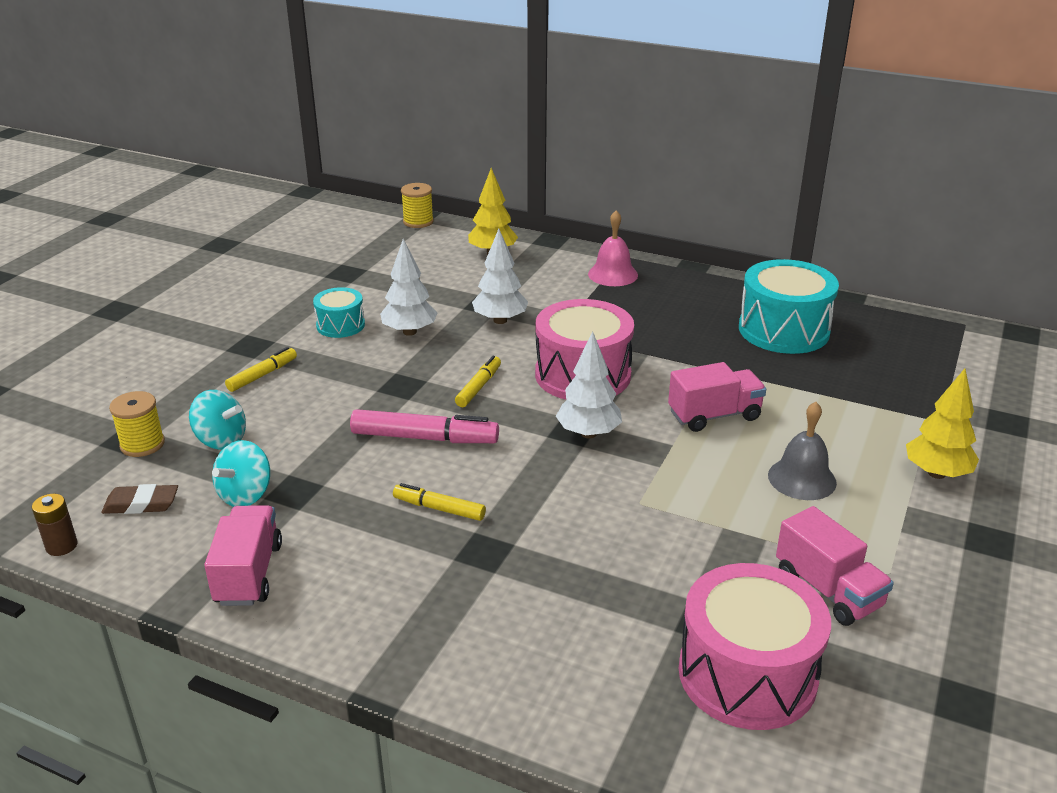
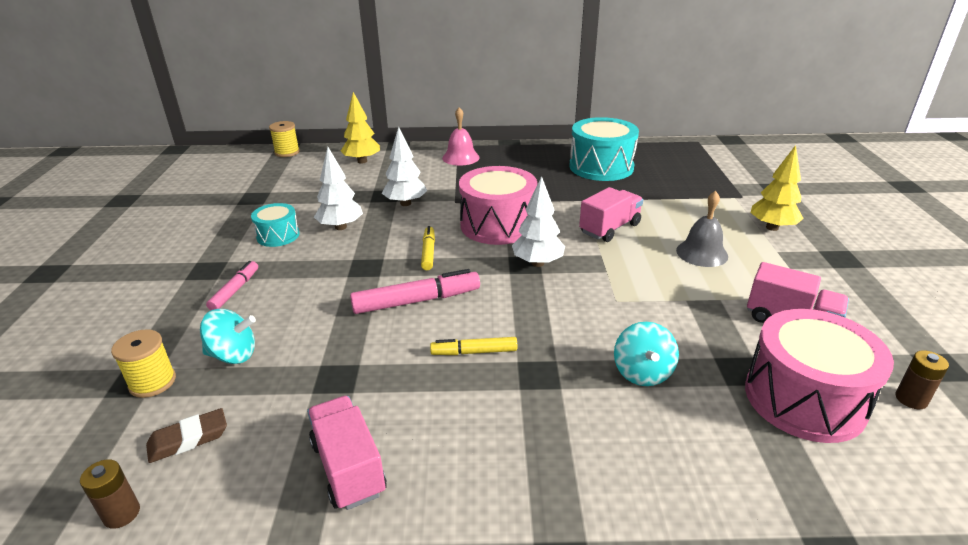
camera: 25 degrees left, 0 degrees up
turquoise spinning top [212,440,270,507] -> turquoise spinning top moved to [614,322,679,386]
yellow marker [225,347,297,392] -> pink marker [206,261,258,310]
none -> brown battery [896,350,949,409]

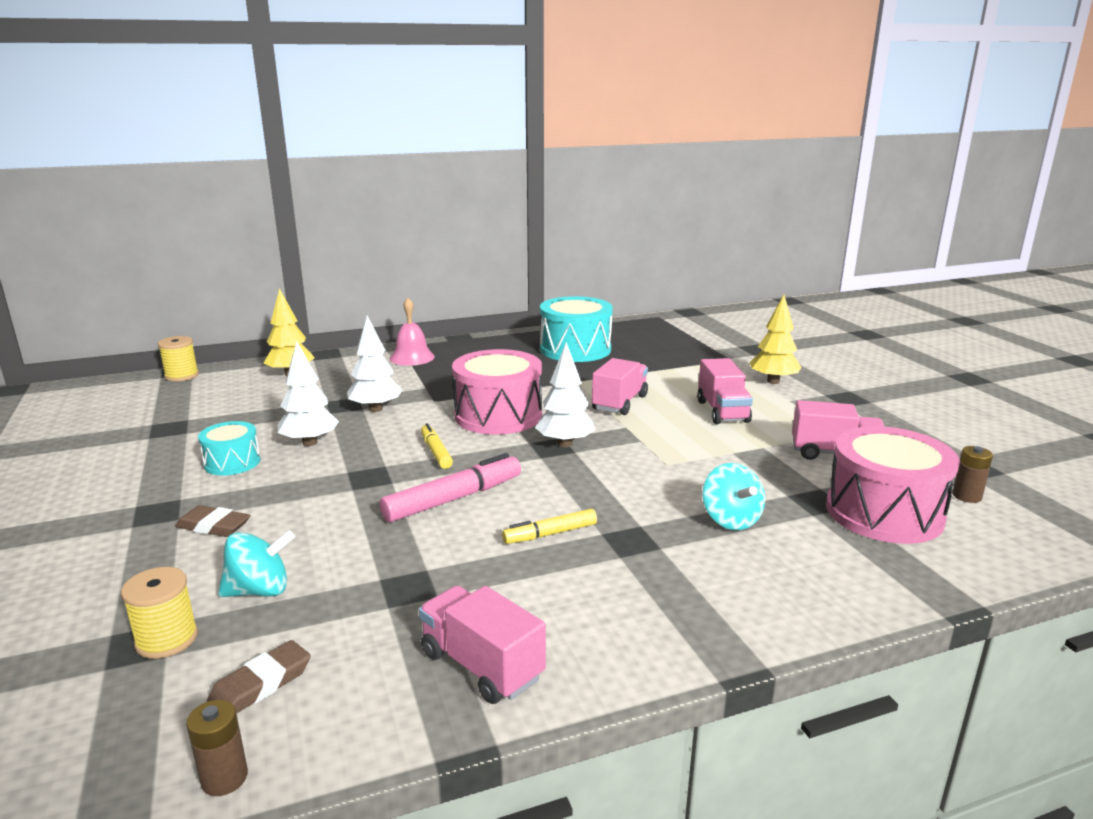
camera: 20 degrees left, 10 degrees down
pink marker [206,261,258,310] -> brown eraser [175,505,251,537]
grey bell [676,191,728,267] -> pink truck [697,358,753,424]

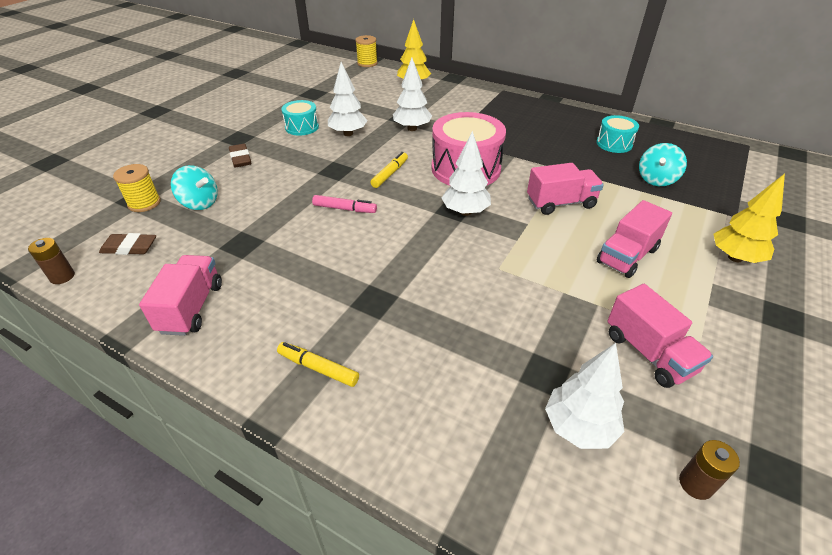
camera: 50 degrees right, 20 degrees up
pink marker [379,453,521,523] -> pink marker [312,195,377,213], size x0.60
pink bell [390,298,435,366] -> none
yellow marker [502,509,597,544] -> yellow marker moved to [277,342,359,387]
turquoise drum [540,296,613,362] -> turquoise drum [596,115,639,153], size x0.54
turquoise spinning top [702,463,765,530] -> turquoise spinning top moved to [639,143,687,186]
pink drum [826,426,960,544] -> white tree [545,343,624,449]

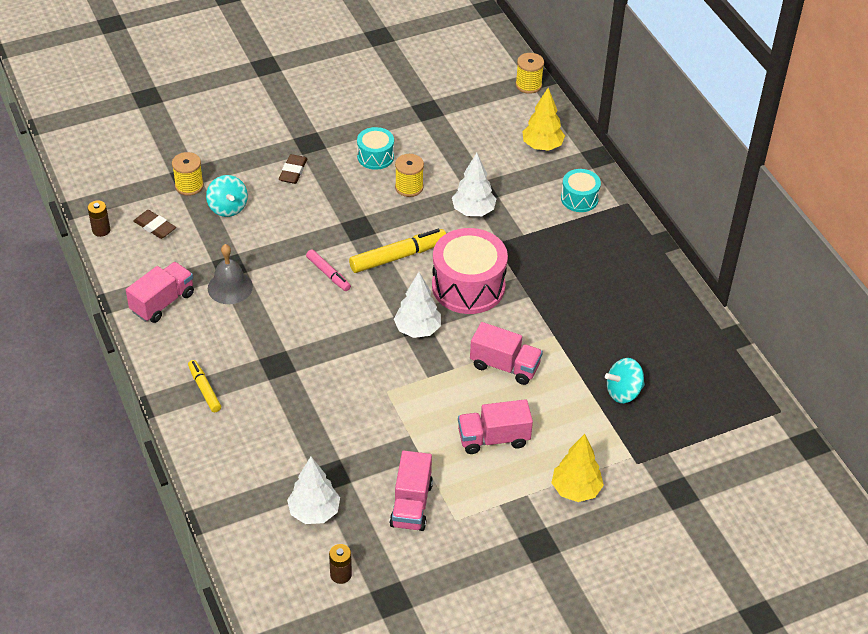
camera: 35 degrees right, 5 degrees up
white tree [328,62,368,136] -> yellow spool [395,154,424,197]
yellow marker [370,152,408,188] -> yellow marker [349,229,446,273], size x1.66
turquoise drum [596,115,639,153] -> turquoise drum moved to [561,169,601,212]
none -> grey bell [208,244,253,304]

